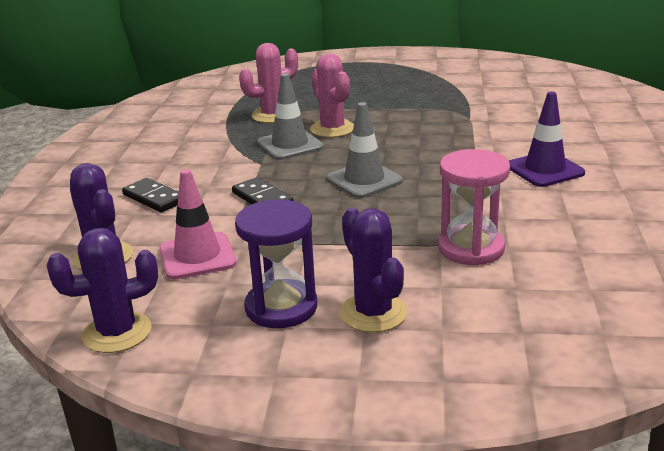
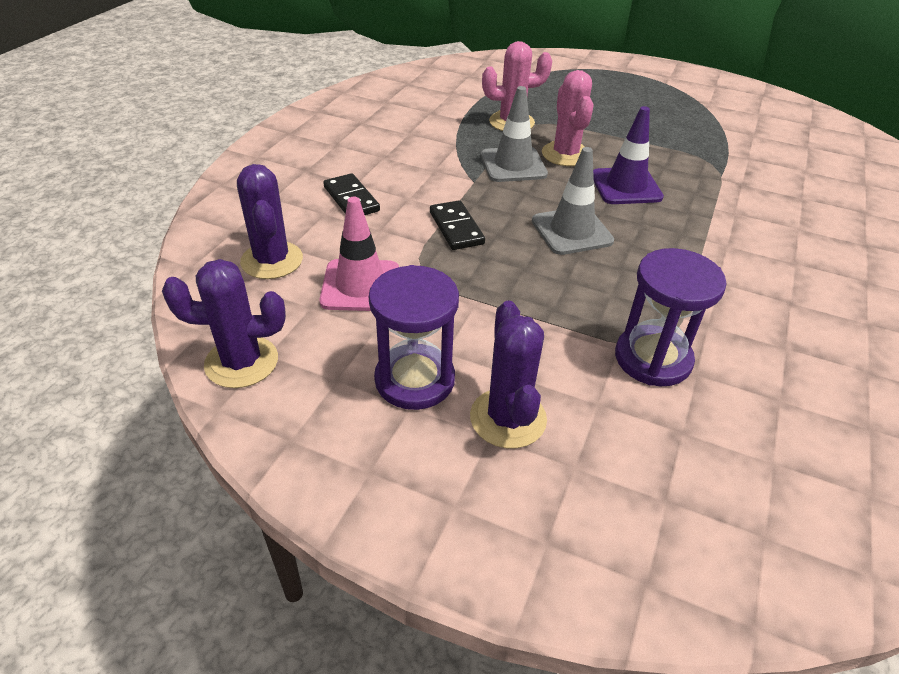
camera: 15 degrees right, 15 degrees up
pink hourglass [438,149,510,266] -> purple hourglass [615,248,727,386]
purple traffic cone [509,92,585,187] -> purple traffic cone moved to [593,106,664,204]

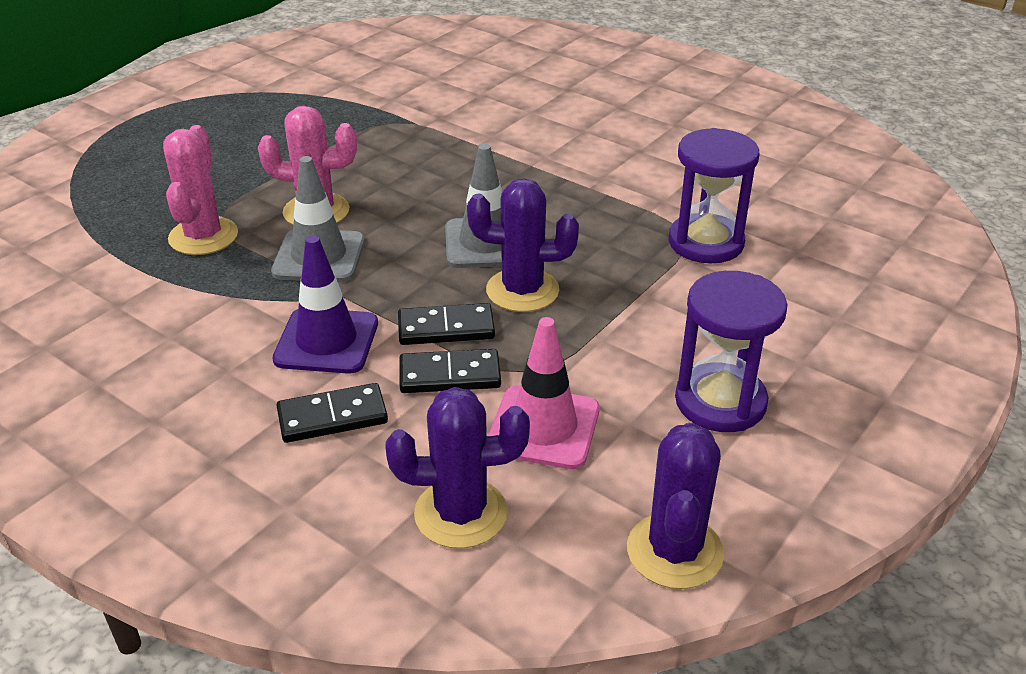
camera: 75 degrees left, 5 degrees down
purple cactus [470,301,547,448] -> purple cactus moved to [467,178,579,312]
purple traffic cone [593,106,664,204] -> purple traffic cone moved to [273,235,378,374]
none -> black domino [400,349,501,393]

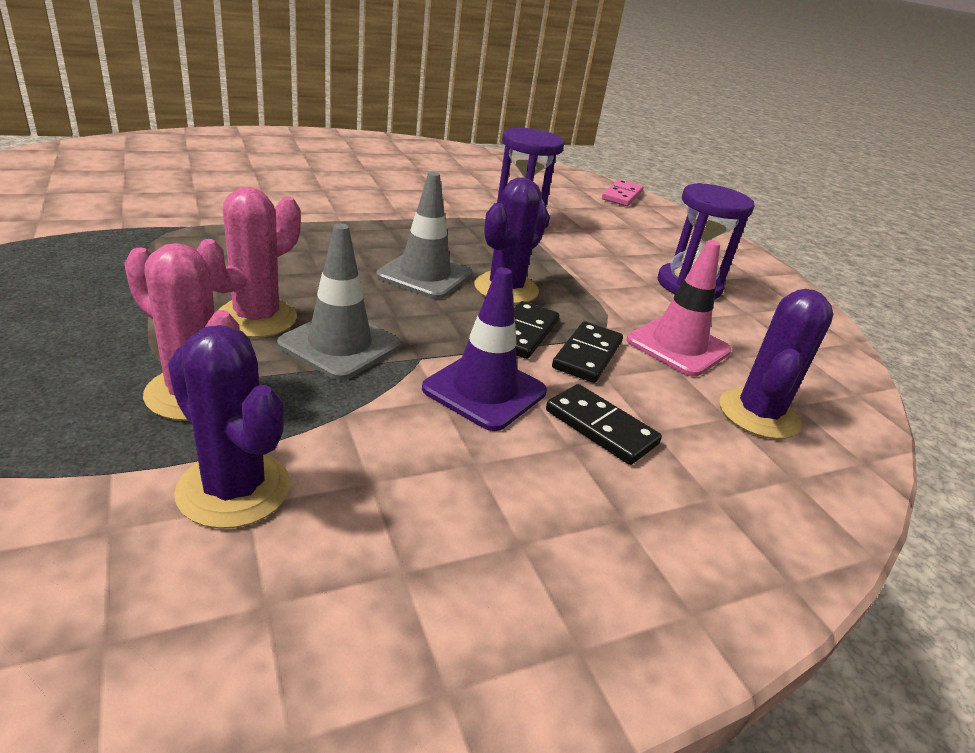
camera: 65 degrees left, 5 degrees down
black domino [276,383,388,443] -> black domino turned 60 degrees counterclockwise [546,384,662,465]
purple cactus [627,423,724,589] -> purple cactus moved to [168,325,290,529]
none -> pink domino [602,179,643,206]

